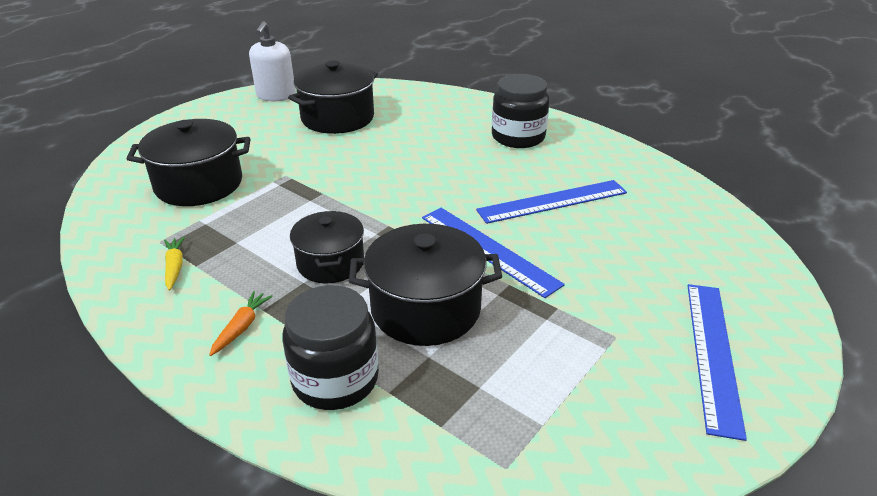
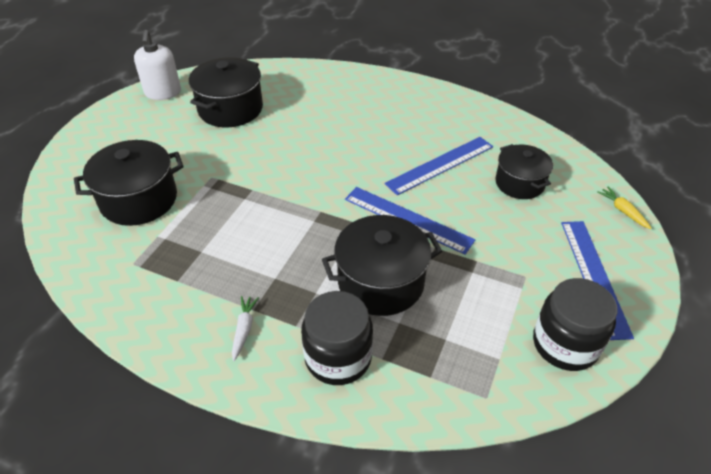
camera: 15 degrees left, 10 degrees up
yellow carrot [164,237,185,290] -> yellow carrot moved to [597,187,652,229]
orange carrot [209,291,273,356] -> white carrot [232,296,259,361]
black pot [290,211,364,283] -> black pot moved to [495,144,553,199]
black jar [492,74,549,148] -> black jar moved to [533,278,617,371]

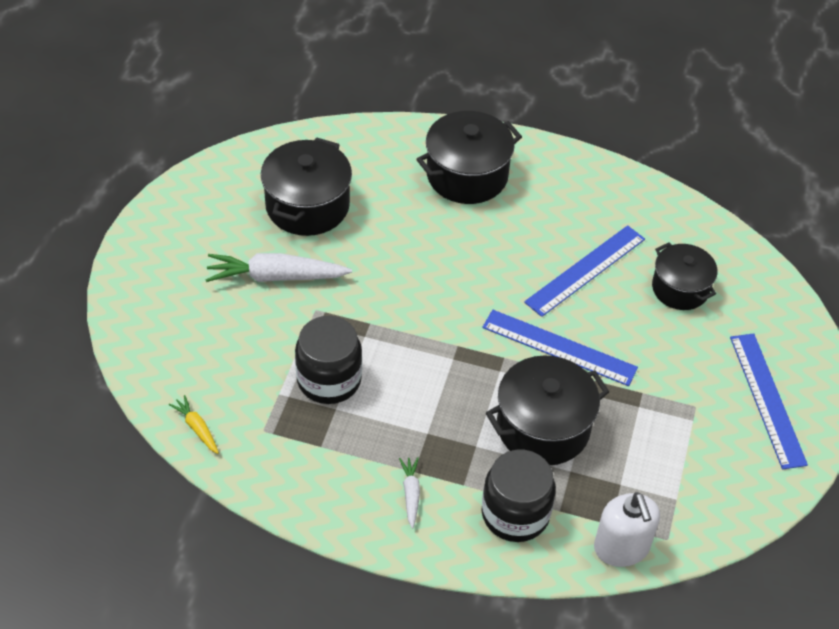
camera: 10 degrees left, 5 degrees up
black pot [74,140,183,226] -> black pot moved to [416,111,522,204]
white soap dispenser [134,30,181,100] -> white soap dispenser moved to [594,492,660,567]
black jar [533,278,617,371] -> black jar moved to [295,316,362,404]
yellow carrot [597,187,652,229] -> yellow carrot moved to [169,395,219,454]
none -> white carrot [205,253,352,282]

